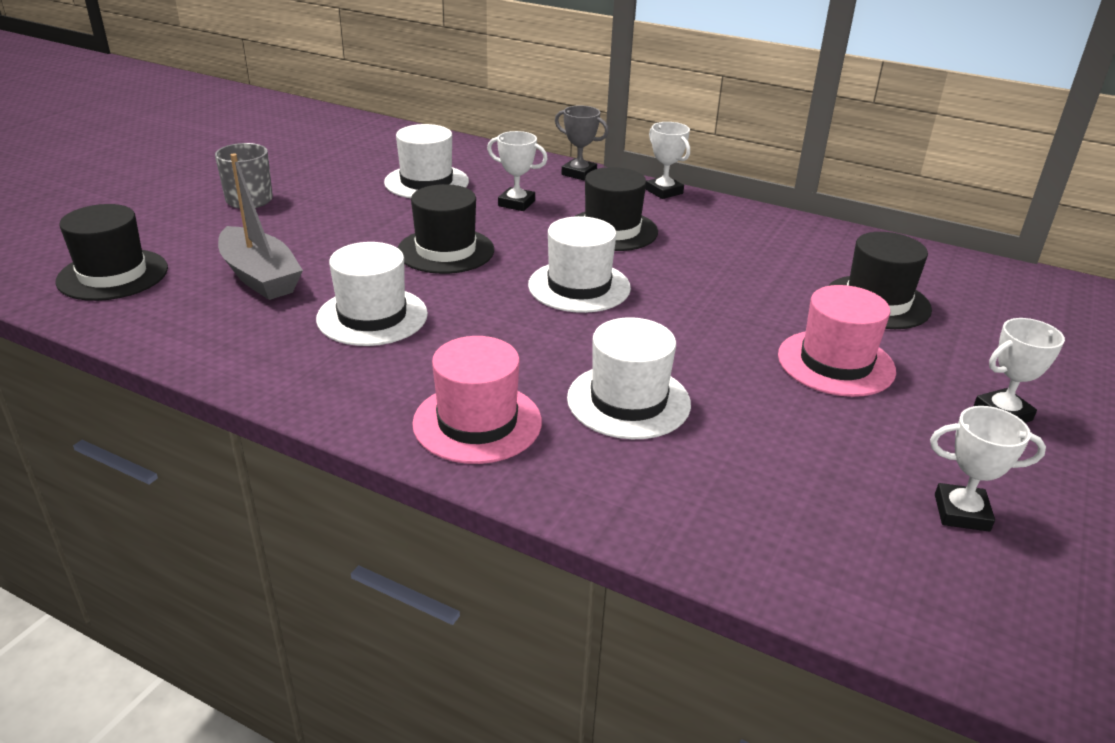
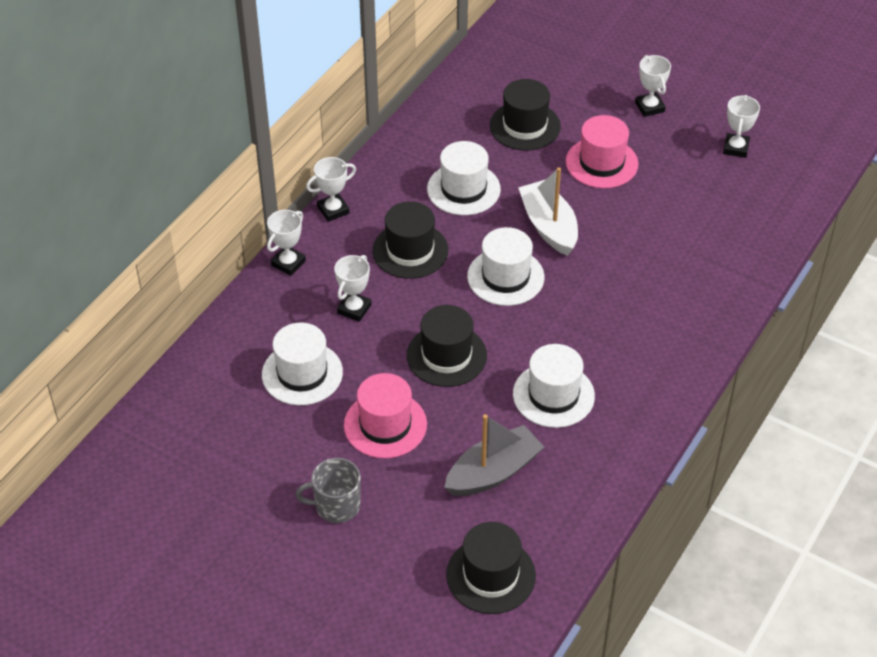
camera: 85 degrees left, 15 degrees up
pink hat [412,336,542,464] -> pink hat moved to [344,373,427,458]
grey trophy [555,106,609,180] -> white trophy [267,210,306,276]
white hat [567,317,691,439] -> white hat moved to [427,141,501,215]
none -> white boat [518,167,578,256]

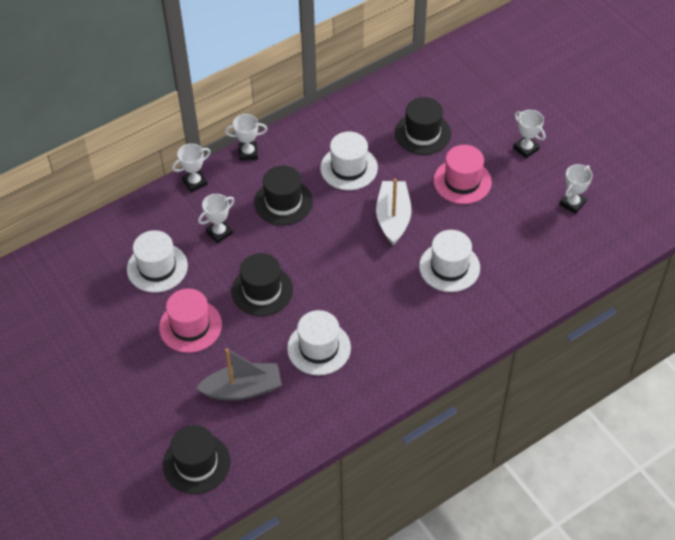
camera: 25 degrees right, 5 degrees up
grey mug [295,458,361,523] -> none
white hat [467,227,545,306] -> white hat moved to [419,230,480,292]
white trophy [635,55,671,117] -> white trophy turned 45 degrees counterclockwise [513,110,546,158]

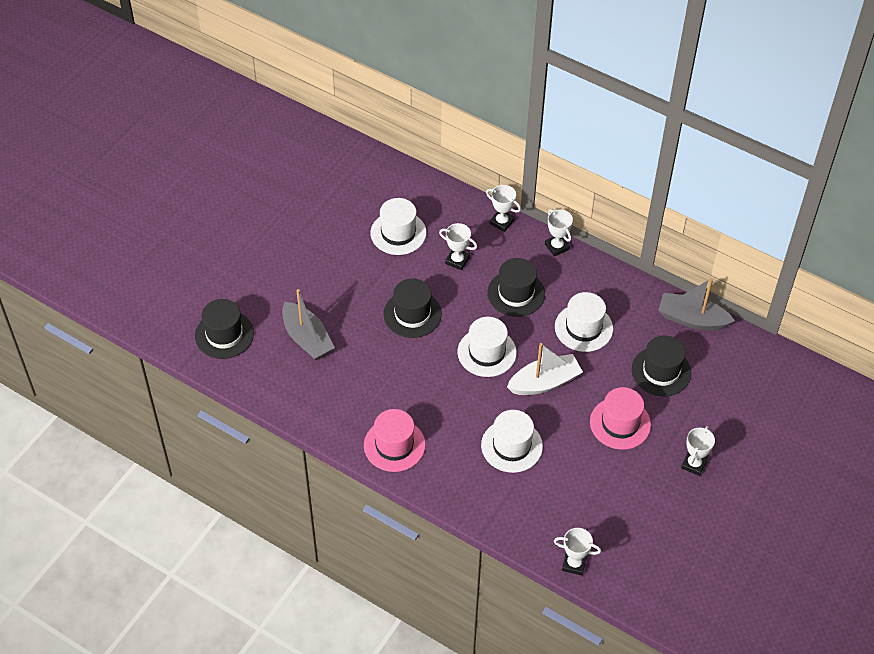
camera: 65 degrees right, 0 degrees up
pink hat [159,288,222,353] -> pink hat moved to [364,409,426,472]
white hat [287,310,351,375] -> white hat moved to [457,317,517,377]
white trophy [560,164,593,214] -> white trophy moved to [554,528,601,575]
none -> grey boat [658,278,735,330]

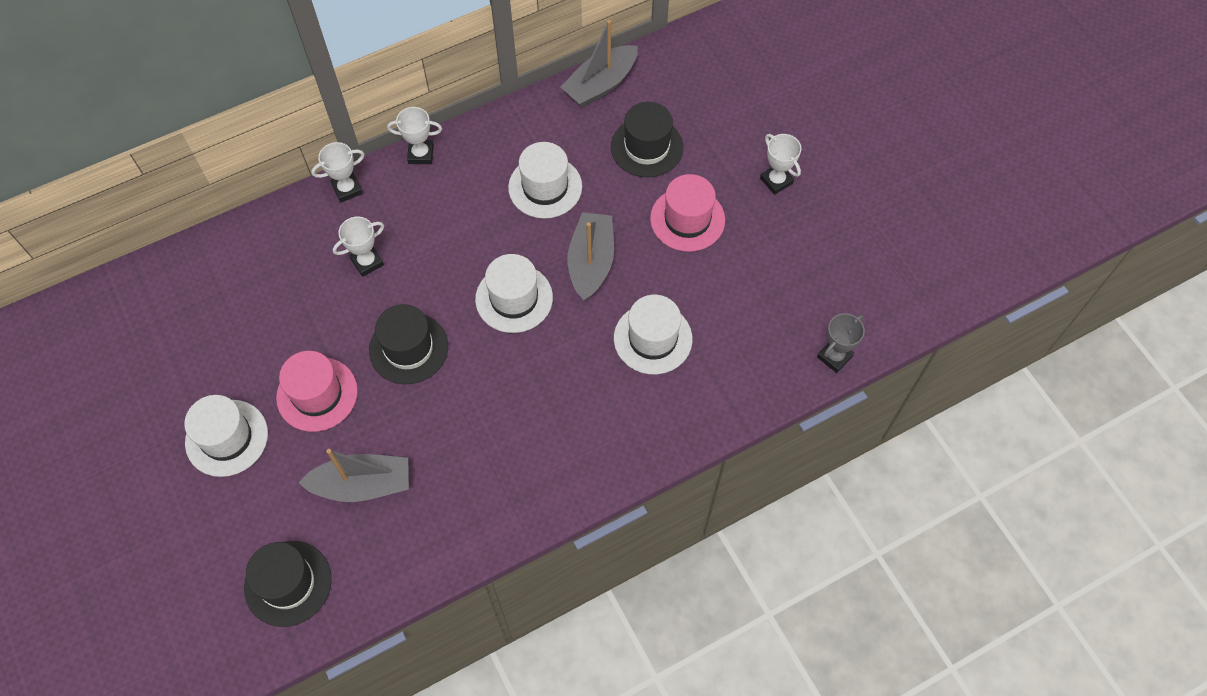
camera: 60 degrees left, 10 degrees up
pink hat [364,409,426,472] -> pink hat moved to [276,351,358,432]
white hat [370,198,427,255] -> white hat moved to [184,395,268,477]
black hat [487,258,545,317] -> none
white boat [507,343,583,395] -> grey boat [567,212,614,301]
white trophy [554,528,601,575] -> grey trophy [817,313,865,373]

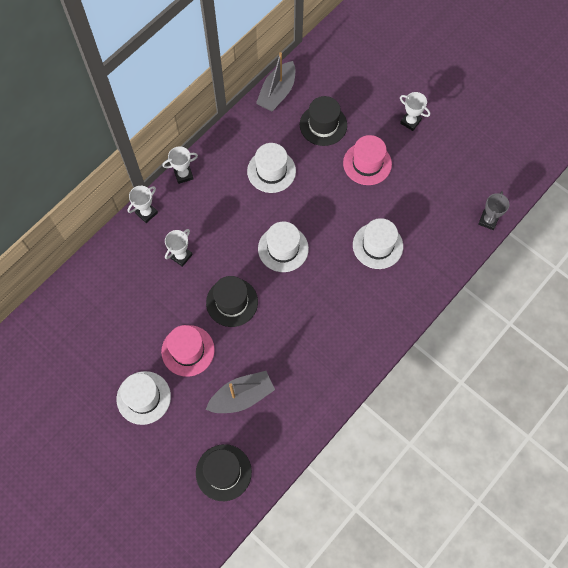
camera: 20 degrees left, 5 degrees up
grey boat [567,212,614,301] -> none

